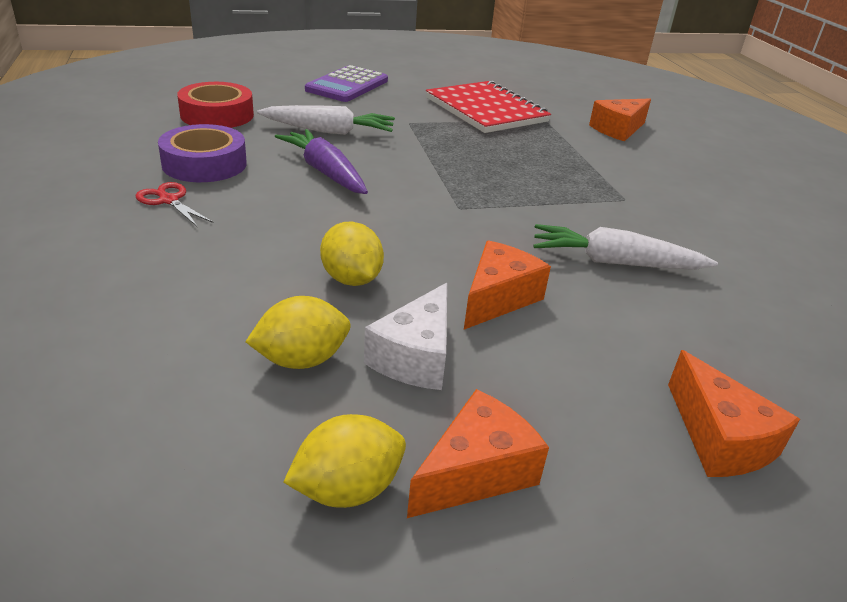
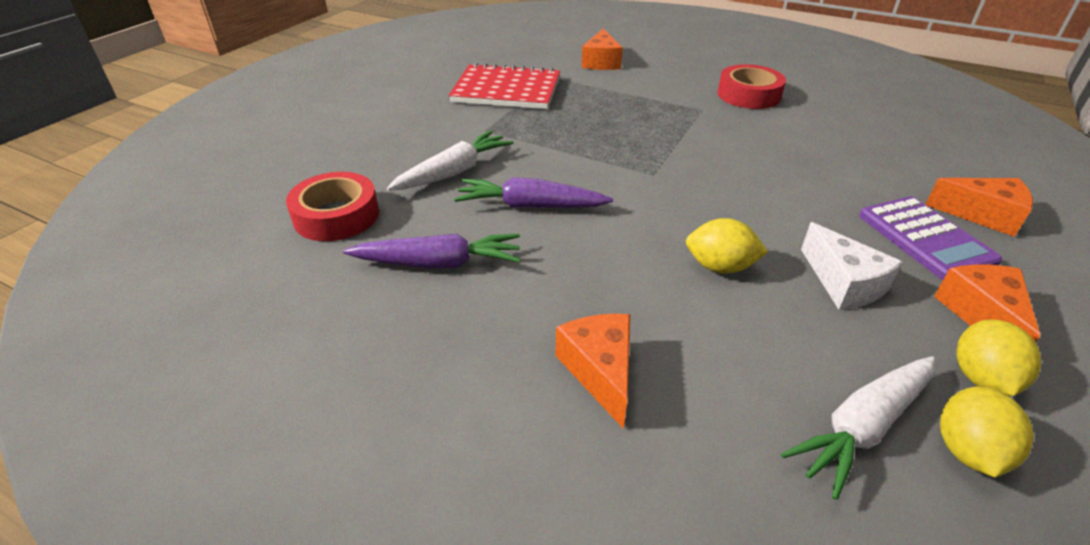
camera: 45 degrees left, 5 degrees up
red scissors [135,182,214,227] -> none
purple tape [158,124,247,182] -> purple carrot [343,234,521,269]
yellow lemon [245,296,350,369] -> yellow lemon moved to [940,386,1034,477]
purple calculator [305,65,388,102] -> purple calculator moved to [859,196,1002,280]
orange cheese [464,240,551,330] -> orange cheese moved to [556,314,630,429]
white carrot [533,224,718,270] -> white carrot moved to [781,356,935,500]
none -> red tape [717,64,786,109]

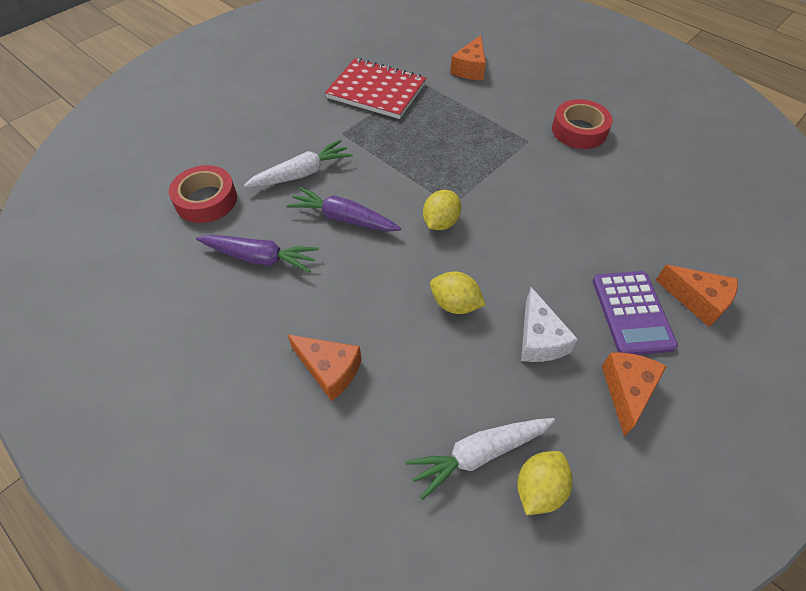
camera: 15 degrees right, 15 degrees up
orange cheese [556,314,630,429] -> orange cheese turned 120 degrees clockwise [287,334,362,401]
yellow lemon [956,319,1041,396] -> yellow lemon moved to [423,190,461,230]

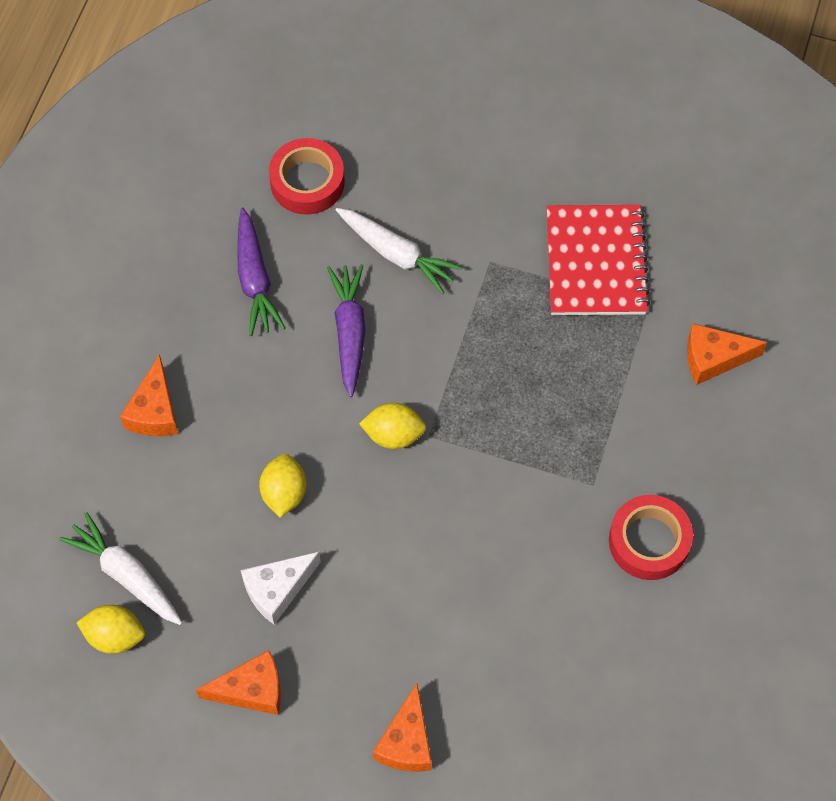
camera: 65 degrees right, 10 degrees up
purple calculator [593,271,678,355] -> none

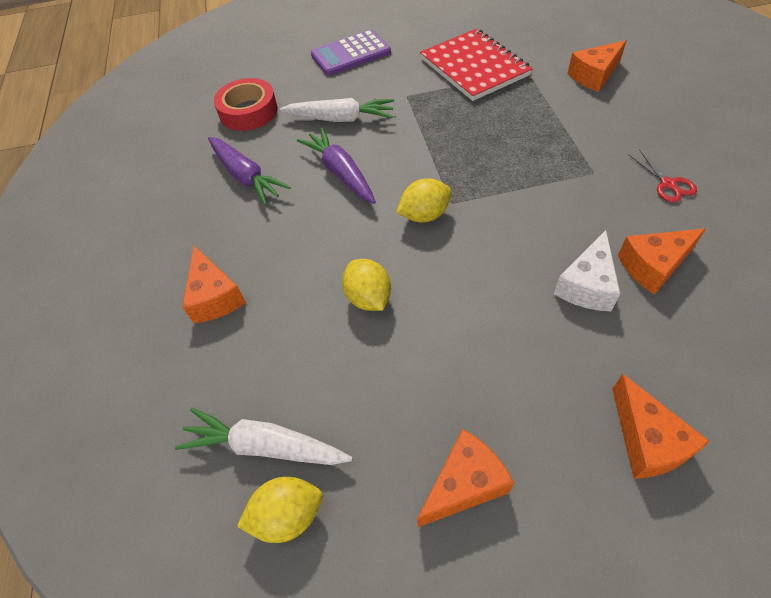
camera: 25 degrees left, 10 degrees down
white cheese [241,552,321,625] -> white cheese moved to [554,230,621,311]
red tape [609,495,693,580] -> red scissors [629,149,697,203]
none -> purple calculator [311,30,391,76]
none -> orange cheese [618,228,706,295]

